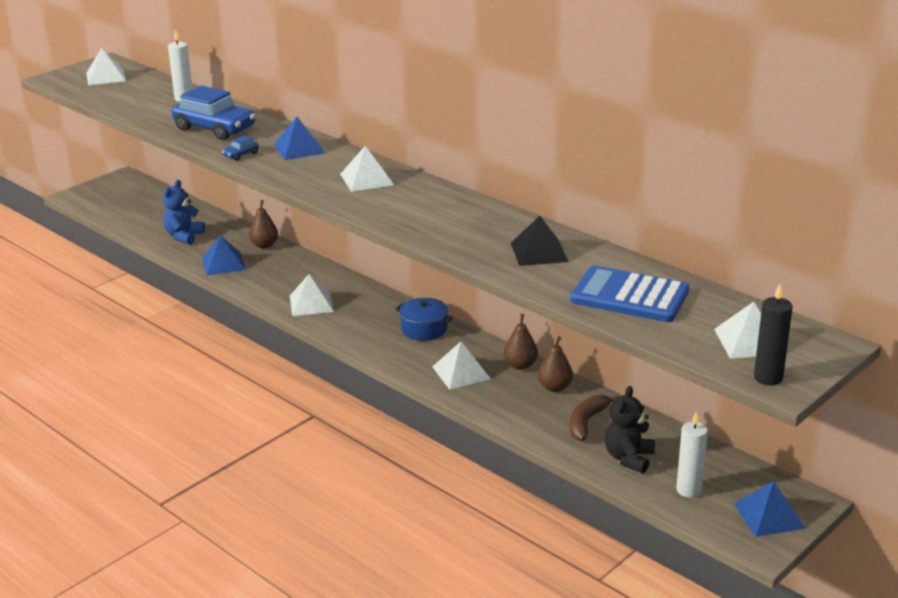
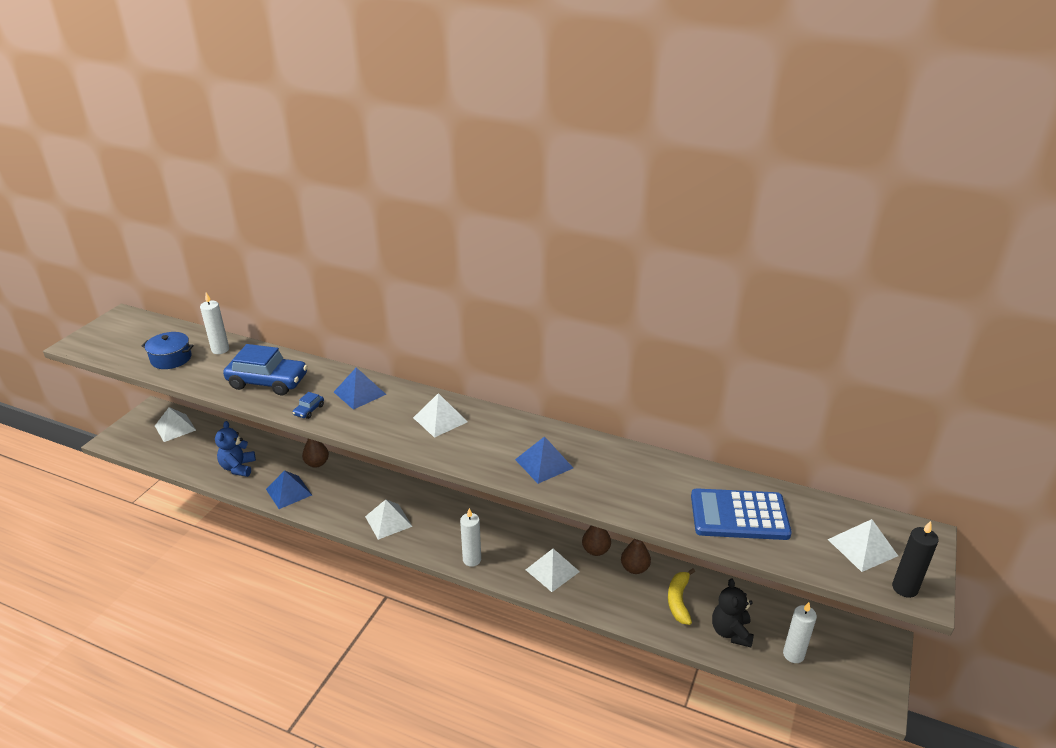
camera: 20 degrees left, 5 degrees up
white pyramid [86,48,126,85] -> white pyramid moved to [155,407,196,442]
blue pot [395,298,453,341] -> blue pot moved to [142,332,194,369]
black pyramid [511,216,568,266] -> none
brown banana [570,395,619,441] -> yellow banana [668,568,695,625]
blue pyramid [734,481,805,537] -> blue pyramid moved to [515,436,573,484]
none -> white candle [460,508,481,567]

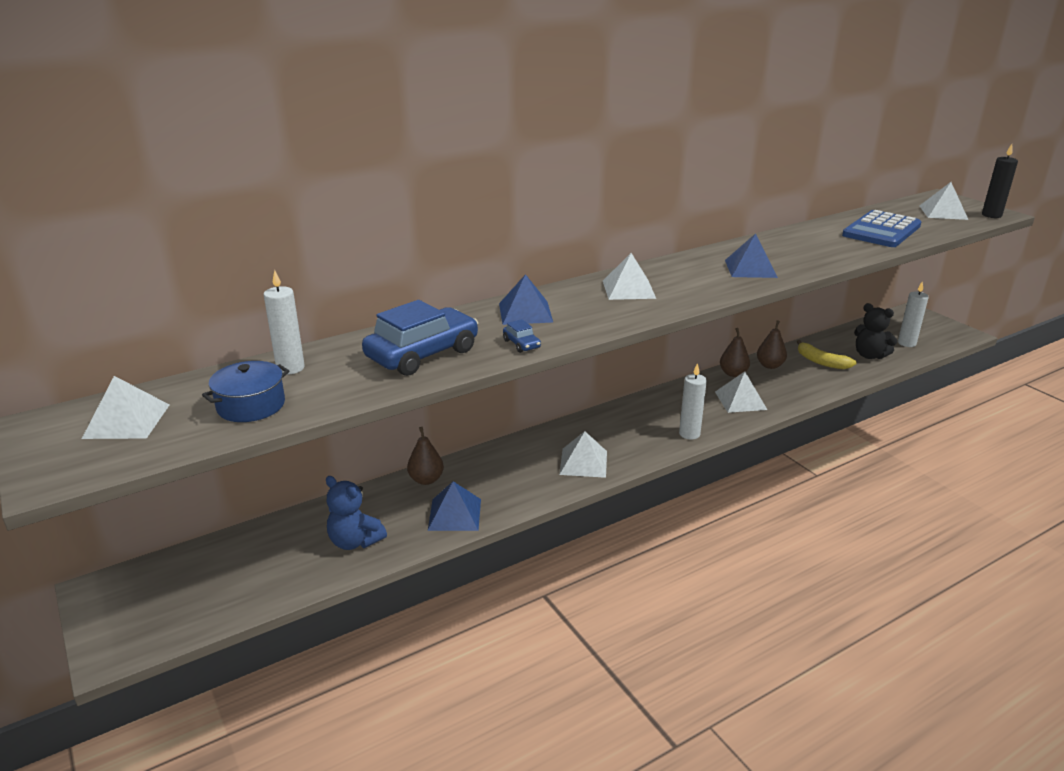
camera: 55 degrees left, 5 degrees down
white pyramid [155,407,196,442] -> white pyramid moved to [82,376,169,439]

